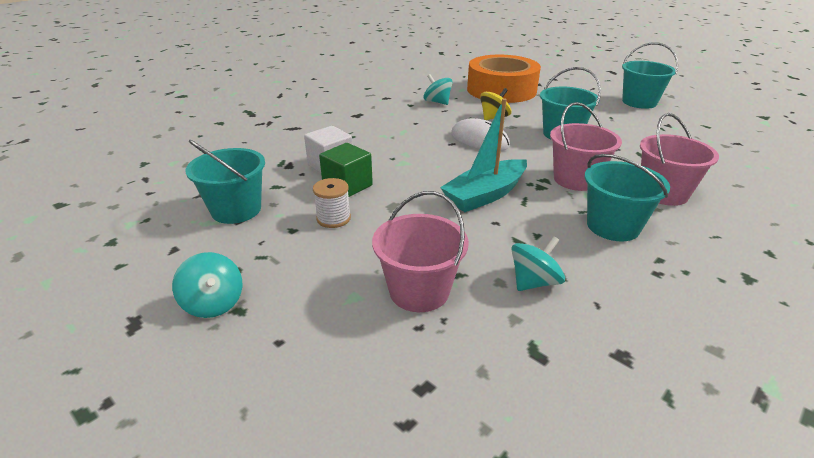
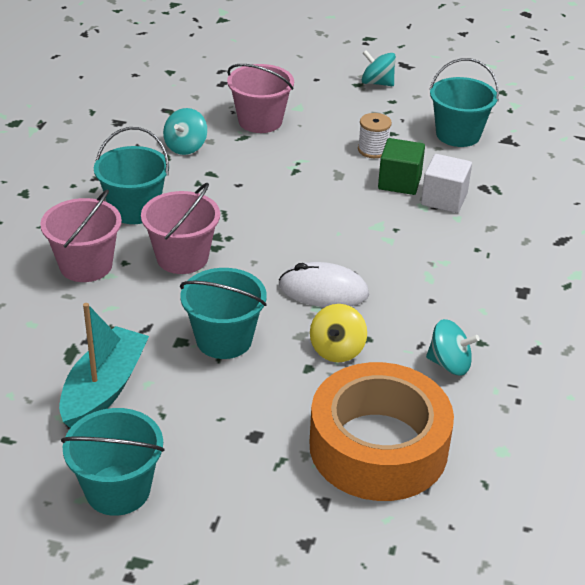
camera: 150 degrees right, 5 degrees up
turquoise boat [440,98,527,212] -> turquoise boat moved to [59,303,149,428]

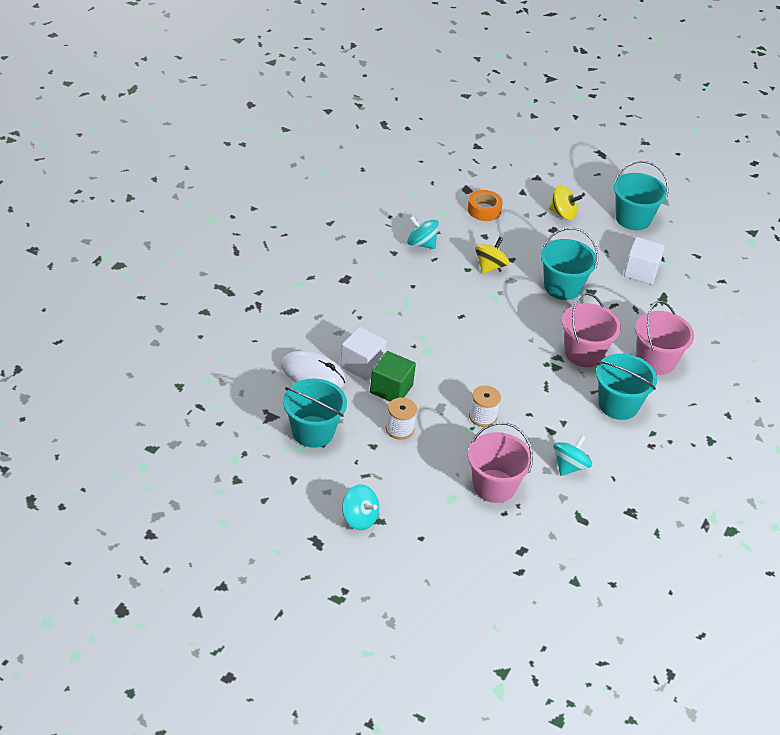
camera: 170 degrees left, 5 degrees up
turquoise boat [59,303,149,428] -> white cube [624,237,665,284]
white mouse [279,262,369,307] -> white mouse moved to [281,351,346,388]
orange tape [310,362,454,501] -> orange tape [467,190,503,221], size x0.42
none -> white spool [469,385,501,427]
none -> yellow spinning top [549,185,582,220]

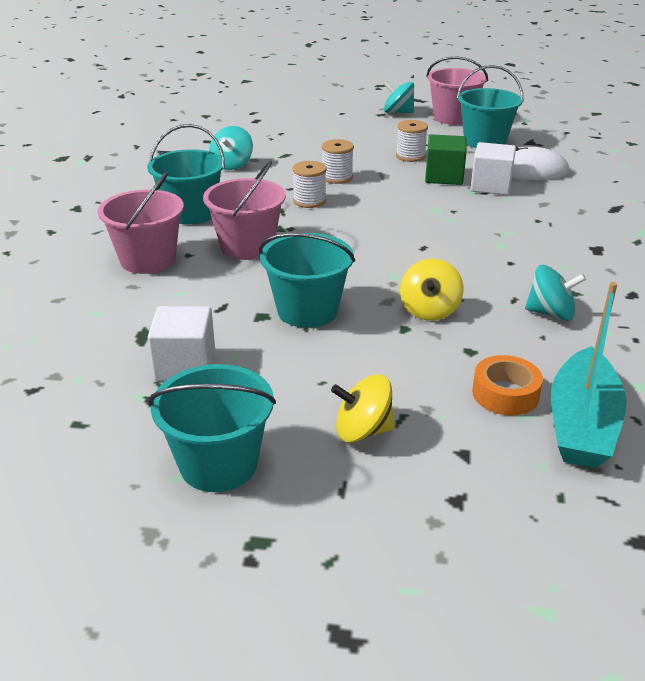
camera: 165 degrees right, 10 degrees down
pink bucket [468,422,533,503] -> pink bucket moved to [426,57,488,125]
none -> white spool [293,161,326,208]
none -> turquoise boat [551,282,627,468]

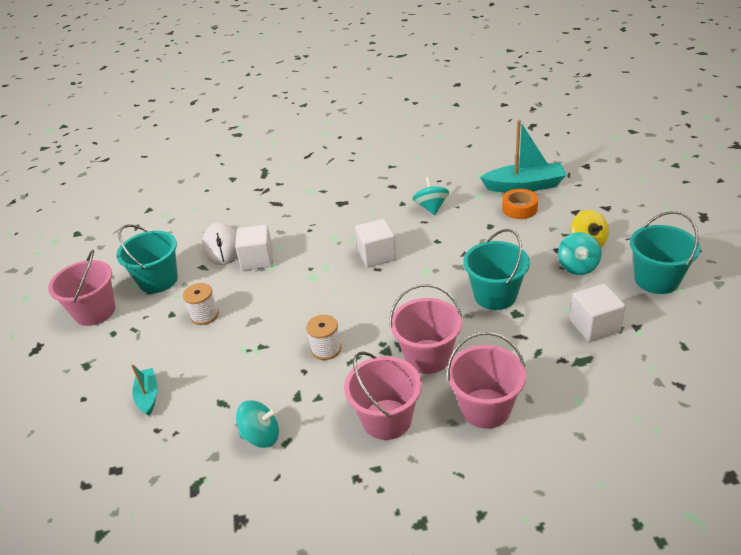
camera: 105 degrees left, 5 degrees up
turquoise bucket [147,124,225,225] -> pink bucket [344,352,422,440]
white spool [322,139,354,184] -> none
turquoise spinning top [384,81,414,113] -> turquoise spinning top moved to [558,232,601,275]
yellow spinning top [400,259,463,321] -> none
green cube [425,134,467,185] -> none
none -> turquoise boat [131,364,158,416]
none -> white cube [355,219,396,268]

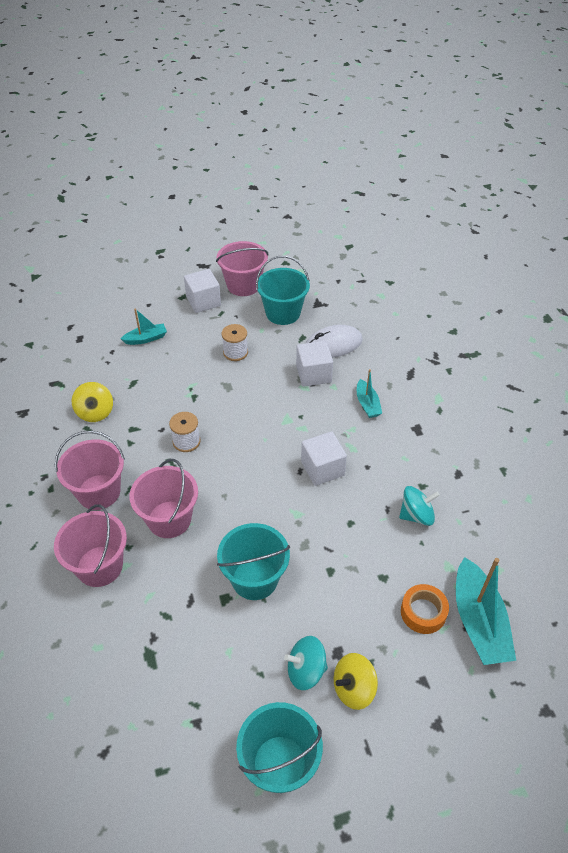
camera: 80 degrees right, 10 degrees up
turquoise spinning top [236,400,279,448] -> yellow spinning top [72,382,113,422]
white cube [570,284,626,342] -> white cube moved to [184,269,221,313]
none -> turquoise boat [357,369,382,418]

